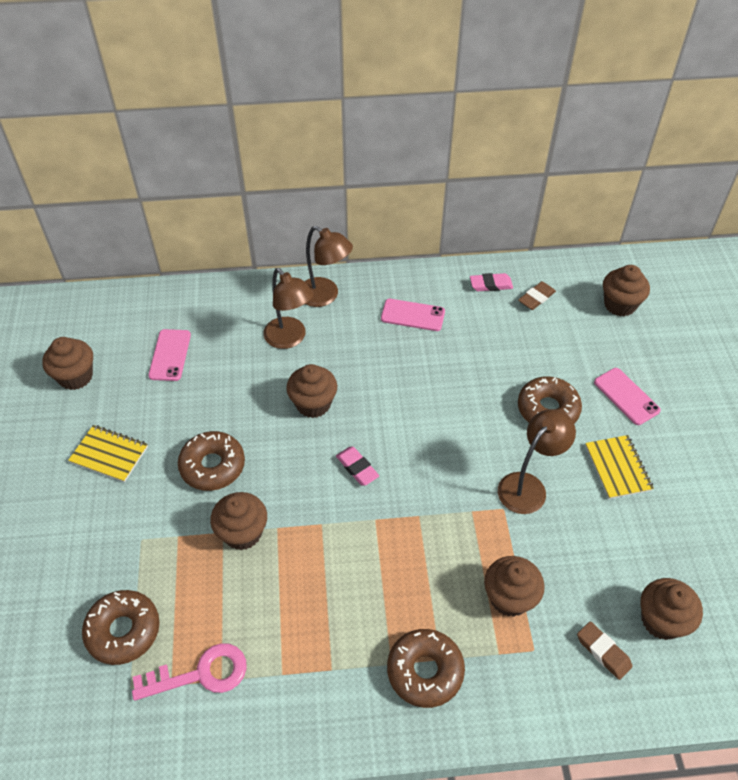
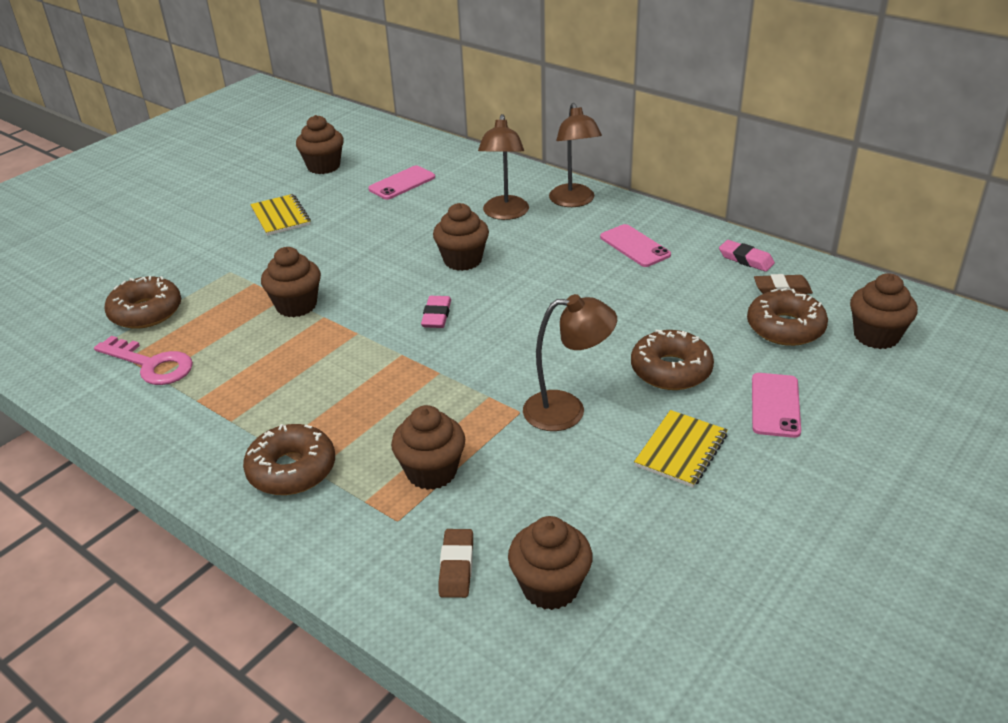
camera: 45 degrees right, 15 degrees down
brown donut [178,431,245,491] -> brown donut moved to [747,288,828,346]

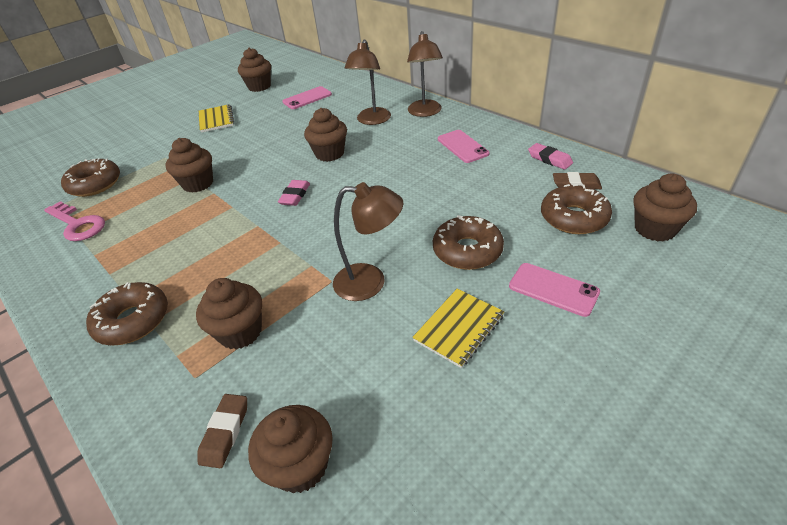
camera: 10 degrees right, 5 degrees up
pink phone [752,373,801,438] -> pink phone turned 75 degrees counterclockwise [509,263,600,317]

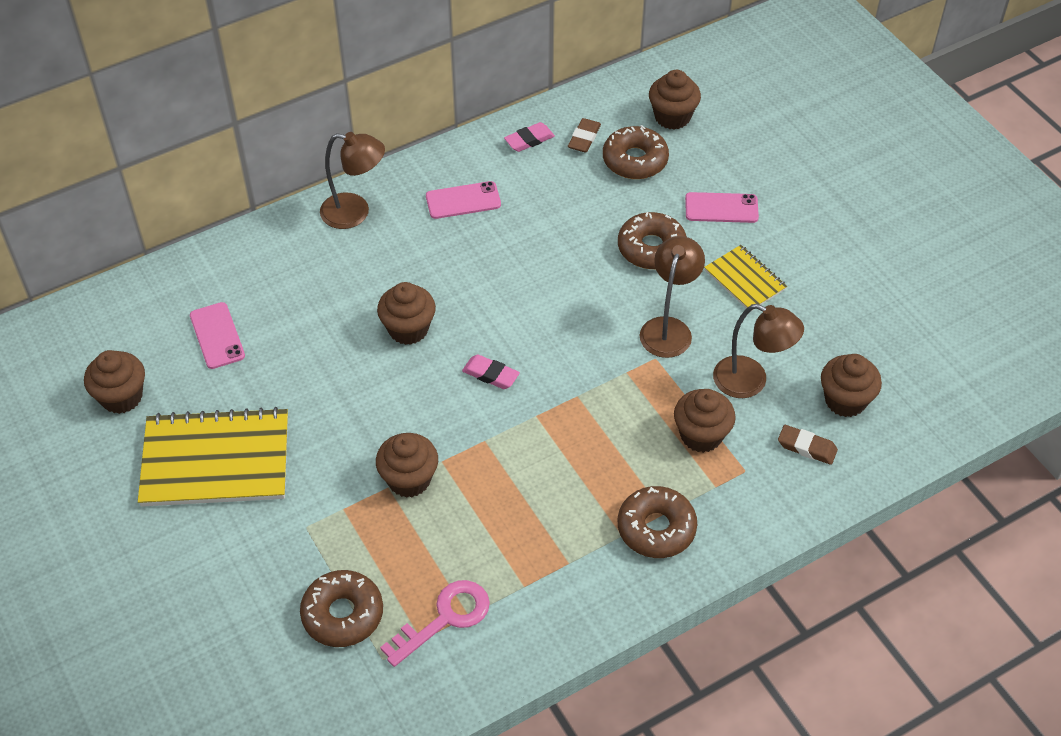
camera: 80 degrees left, 10 degrees up
yellow notebook [199,104,234,133] -> yellow notebook [138,407,288,507], size x1.89
brown lamp [344,39,391,125] -> brown lamp moved to [713,304,804,398]
pink phone [509,263,600,317] -> pink phone turned 45 degrees clockwise [685,192,759,223]

